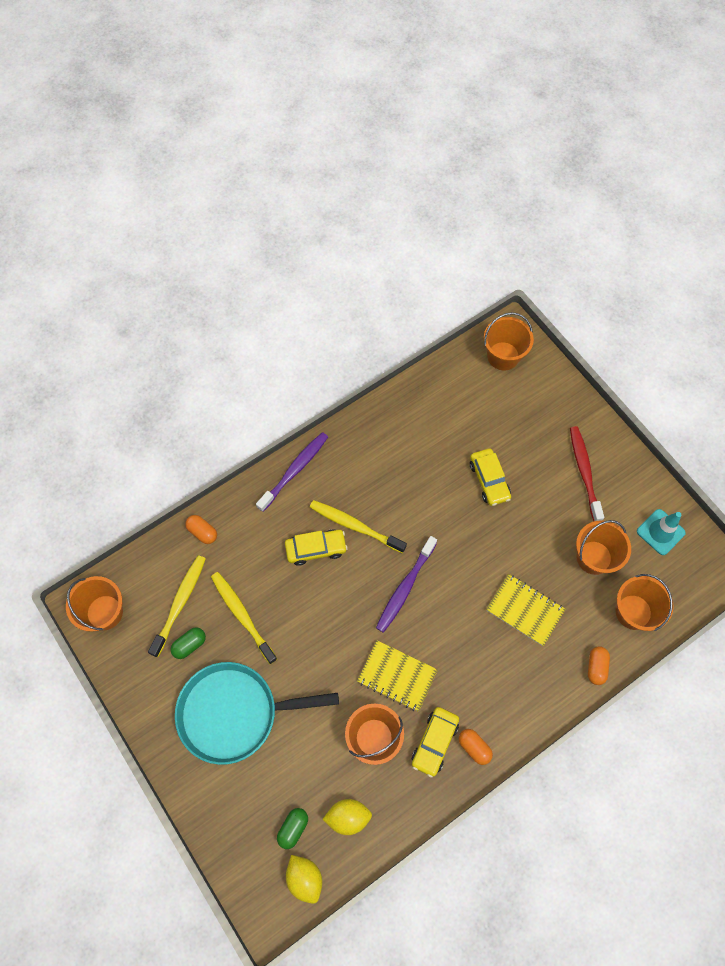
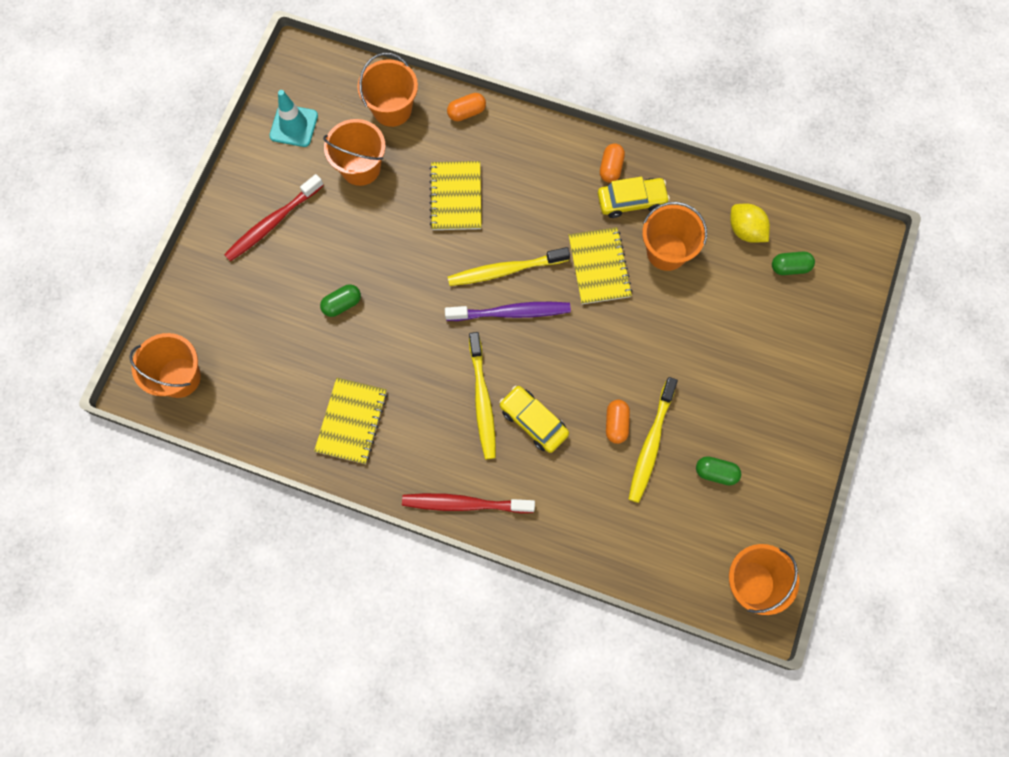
camera: 125 degrees left, 5 degrees up
yellow toothbrush [148,555,206,657] -> yellow toothbrush moved to [448,247,570,286]
turquoise pan [175,662,339,765] -> none
orange capsule [185,515,217,544] -> orange capsule moved to [606,400,630,444]
purple toothbrush [256,432,328,512] -> red toothbrush [402,493,535,513]
yellow lemon [286,855,322,904] -> none
yellow car [470,448,511,506] -> green capsule [320,284,361,317]
none -> yellow notebook [314,378,387,464]

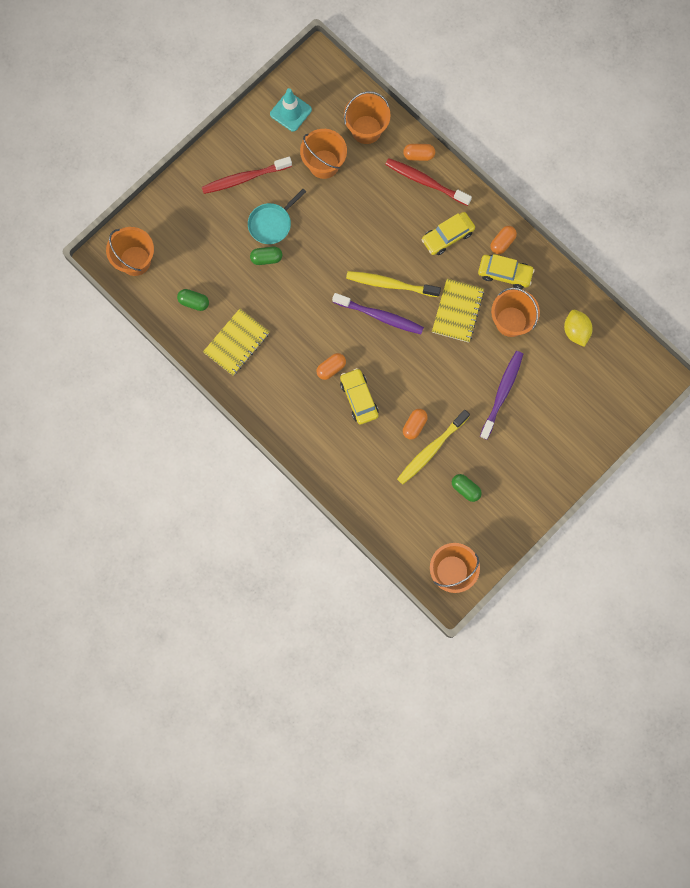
camera: 25 degrees right, 5 degrees up
red toothbrush [402,493,535,513] -> red toothbrush moved to [385,158,472,206]
yellow notebook [429,161,482,230] -> none
yellow toothbrush [469,332,496,459] -> orange capsule [316,353,346,380]
green capsule [772,252,815,275] -> green capsule moved to [177,289,209,311]
none -> turquoise pan [248,189,306,244]
none -> yellow car [421,212,475,255]
none -> purple toothbrush [480,351,523,440]

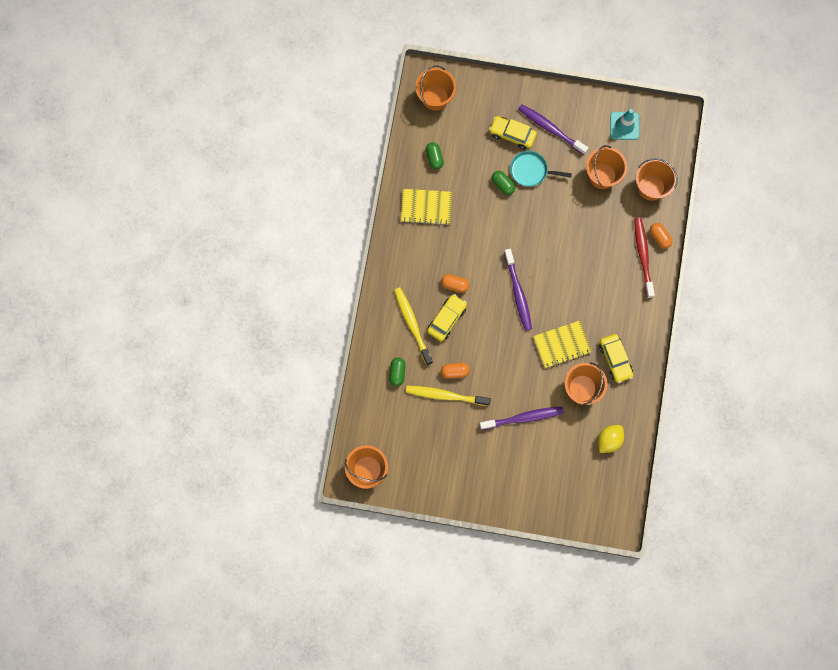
camera: 55 degrees right, 0 degrees up
red toothbrush [202,157,292,194] -> purple toothbrush [518,104,588,155]
yellow toothbrush [346,271,441,297] -> yellow toothbrush moved to [394,287,433,365]
yellow car [421,212,475,255] -> yellow car moved to [489,116,537,149]
green capsule [452,474,482,502] -> green capsule moved to [389,357,406,386]
orange capsule [491,226,517,254] -> none

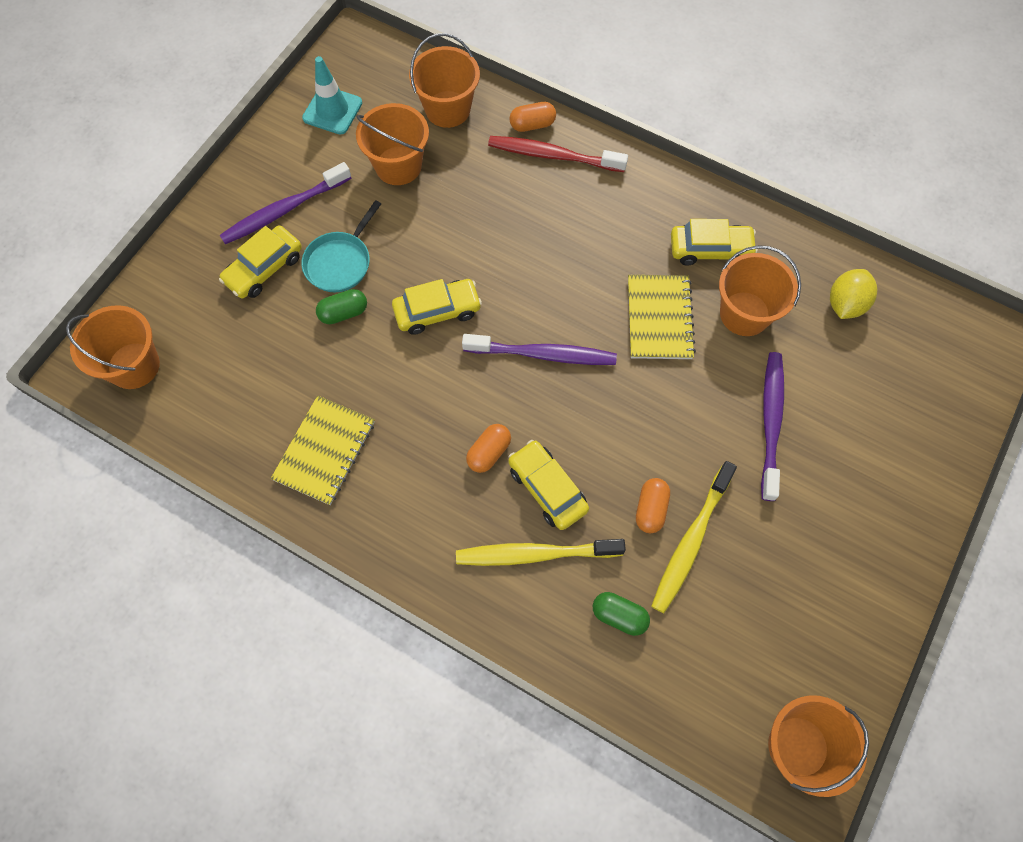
camera: 70 degrees left, 10 degrees down
green capsule [426,142,444,169] -> none
yellow lemon [598,425,624,453] -> yellow lemon turned 60 degrees clockwise [830,269,877,319]
none -> yellow car [392,279,482,335]

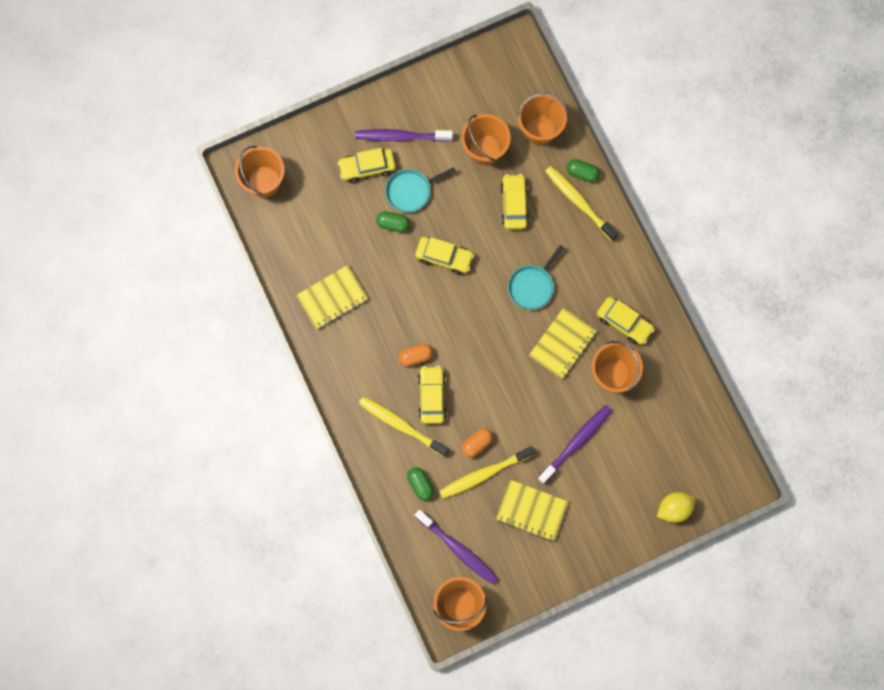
camera: 35 degrees right, 10 degrees up
turquoise traffic cone [302,56,362,135] -> none
purple toothbrush [462,334,617,365] -> purple toothbrush moved to [415,510,498,585]
red toothbrush [488,136,628,172] -> yellow toothbrush [545,166,619,241]
orange capsule [509,102,556,132] -> green capsule [567,159,600,182]
yellow lemon [830,269,877,319] -> yellow lemon moved to [657,492,696,523]
none -> yellow notebook [496,480,569,541]
none -> yellow car [500,174,529,229]
none -> turquoise pan [508,245,564,310]

